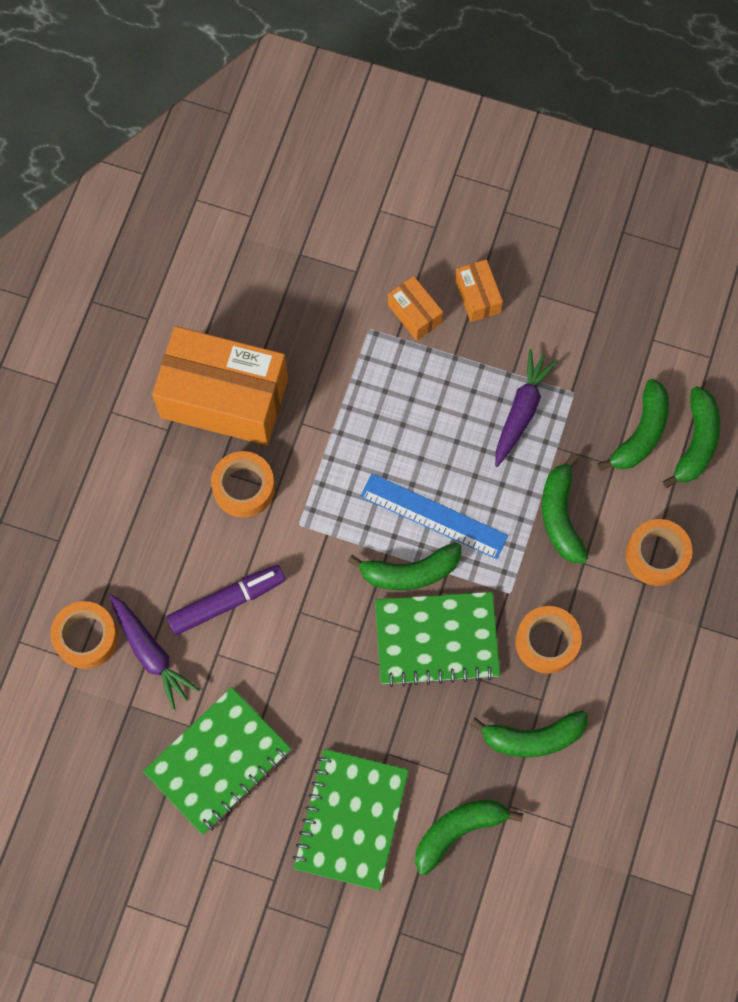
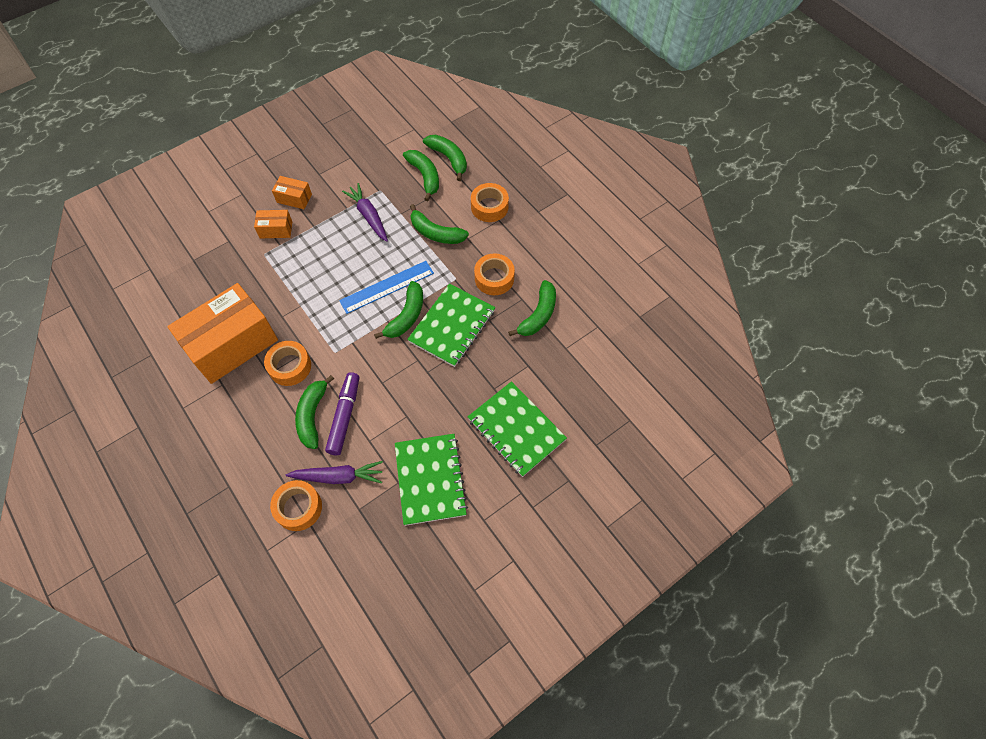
camera: 55 degrees left, 10 degrees down
green banana [415,799,523,875] -> green banana moved to [295,375,334,449]

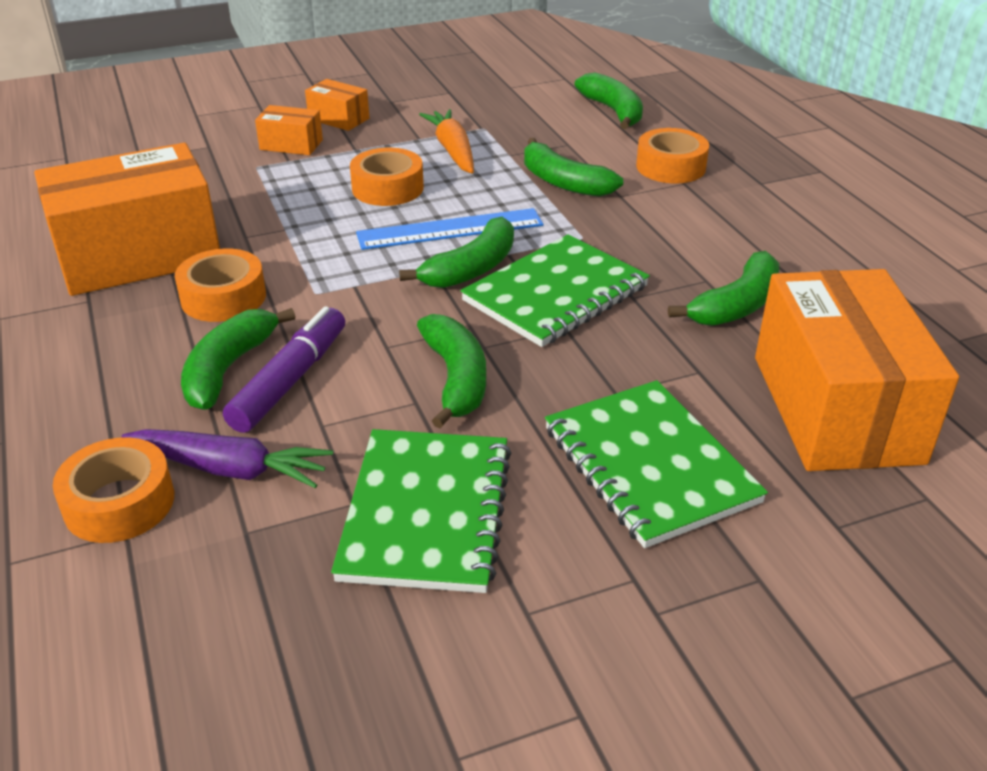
camera: 15 degrees right, 25 degrees down
purple carrot [342,183,388,242] -> orange carrot [419,109,474,174]
green banana [403,150,439,201] -> green banana moved to [417,314,486,428]
orange tape [474,253,515,295] -> orange tape moved to [350,148,424,206]
none -> orange box [755,269,959,471]

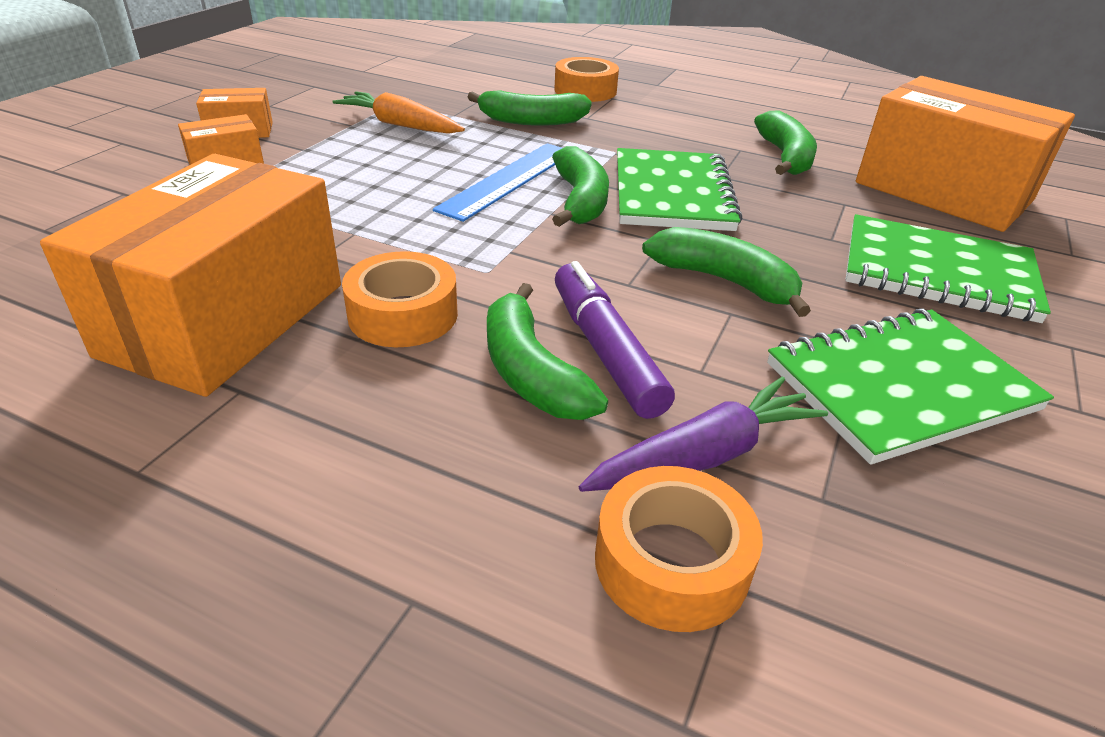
camera: 45 degrees left, 0 degrees up
green notebook [331,429,511,593] -> green notebook turned 75 degrees counterclockwise [767,309,1054,465]
orange tape [350,148,424,206] -> none
green banana [575,72,643,129] -> none

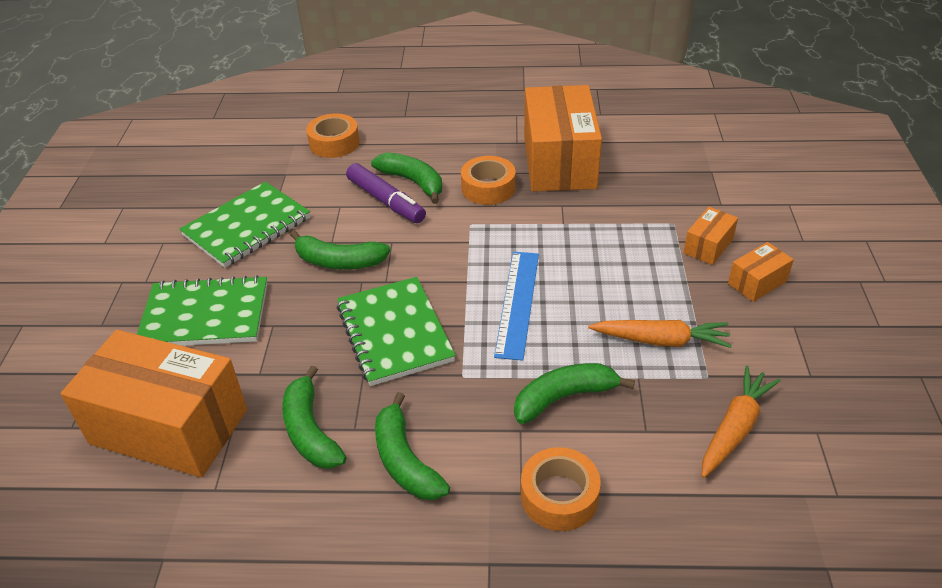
camera: 160 degrees right, 5 degrees up
green banana [552,146,609,227] -> green banana moved to [375,392,450,500]
purple carrot [579,377,828,492] -> none
none -> orange carrot [702,365,781,478]

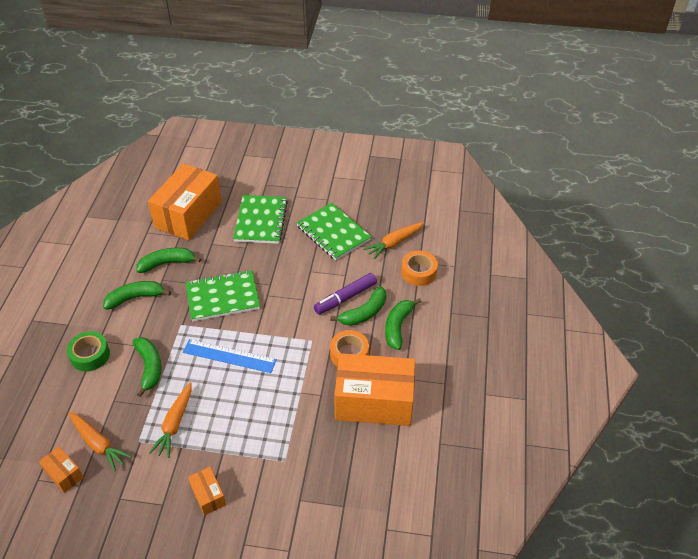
camera: 95 degrees right, 5 degrees up
green banana [290,230,391,269] -> green banana moved to [385,298,421,350]
orange tape [521,447,601,531] -> green tape [67,331,110,372]
orange box [684,207,738,265] -> orange box moved to [39,446,84,493]
none -> orange carrot [363,222,424,259]

